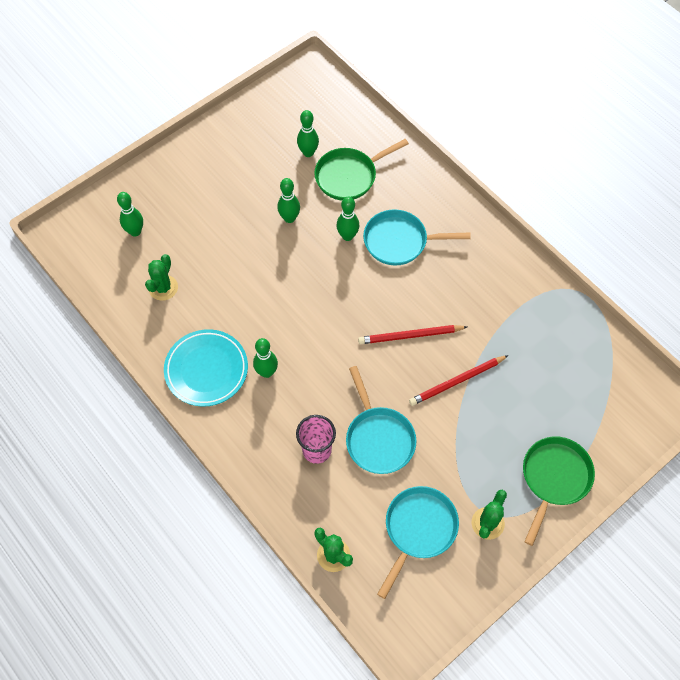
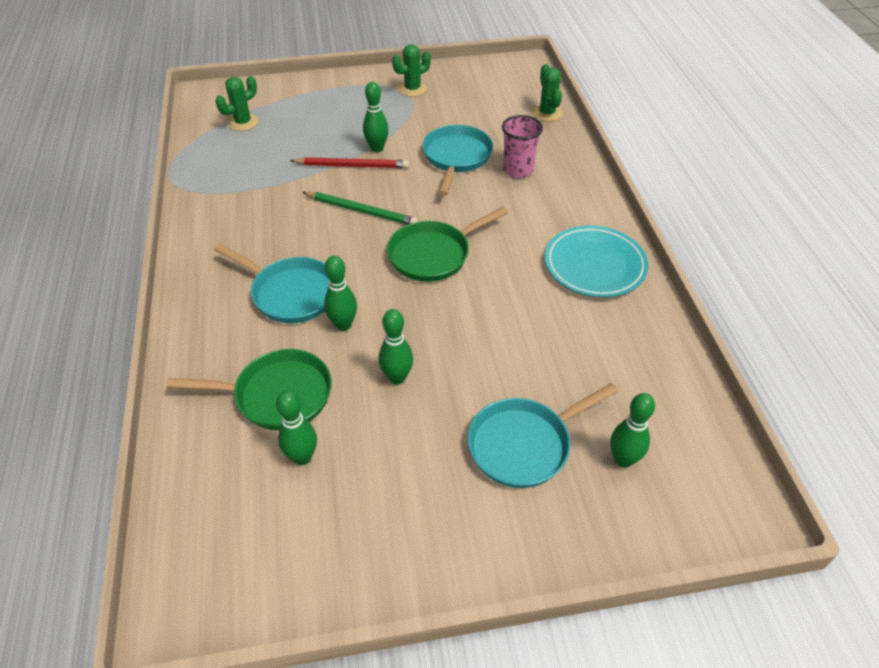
camera: 150 degrees left, 15 degrees down
green cactus [145,254,178,301] -> green cactus moved to [215,76,258,131]
green bowling pin [253,338,278,378] -> green bowling pin moved to [363,82,389,152]
red pencil [358,325,467,344] -> green pencil [302,192,418,225]
turquoise pan [377,486,459,599] -> turquoise pan moved to [468,383,619,488]
green pan [523,436,595,546] -> green pan moved to [387,207,508,282]

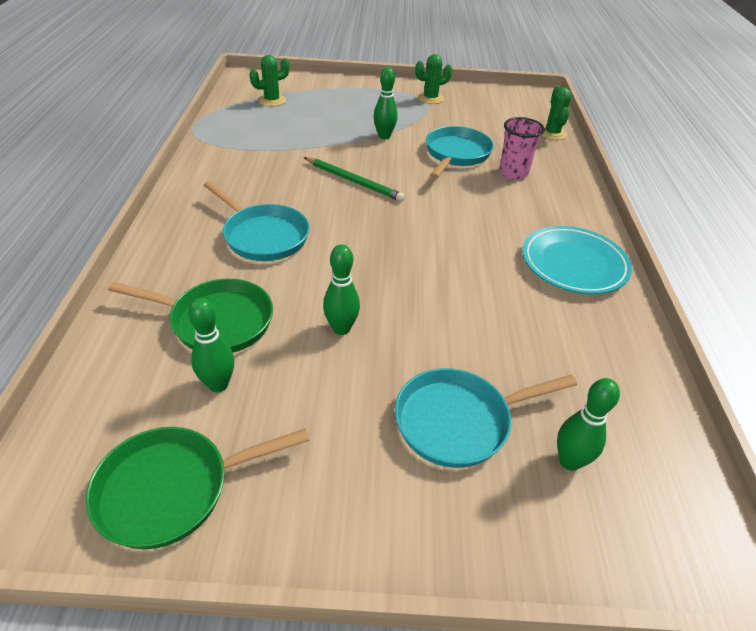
camera: 10 degrees right, 5 degrees down
red pencil [290,157,409,168] -> none
green bowling pin [324,256,357,331] -> none
green pan [387,207,508,282] -> green pan moved to [86,427,309,549]

